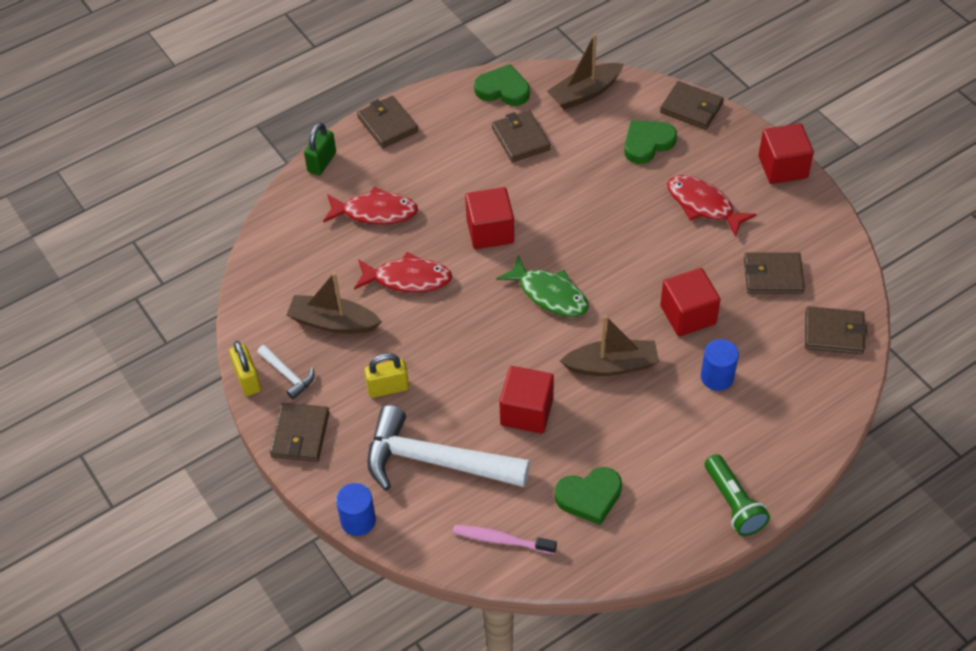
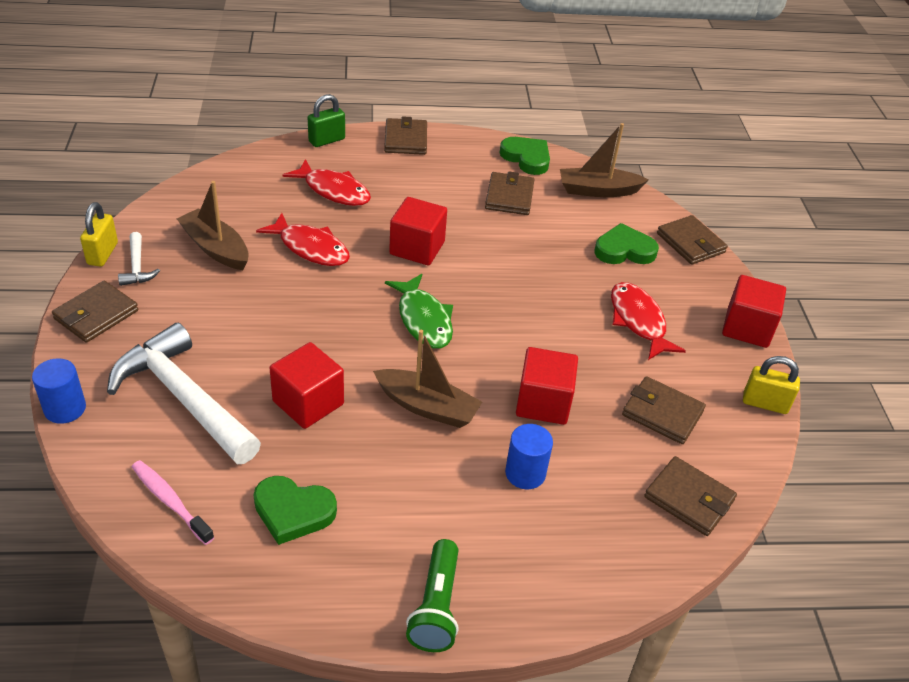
camera: 25 degrees right, 10 degrees down
yellow padlock [364,353,409,398] -> yellow padlock moved to [743,356,800,414]

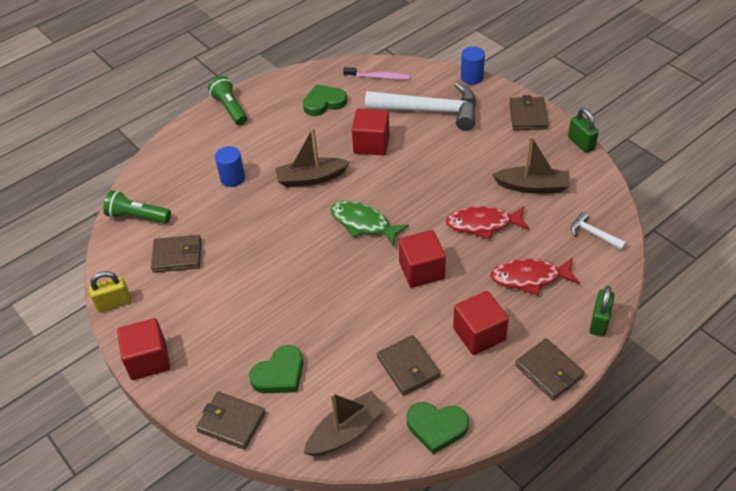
camera: 150 degrees right, 5 degrees up
yellow padlock [80,202,118,267] -> green padlock [568,108,599,153]
white hammer [118,232,160,286] -> white hammer moved to [571,212,627,250]
red cube [516,347,578,425] -> red cube moved to [453,291,509,355]
red fish [611,282,686,360] -> none
brown wallet [644,456,737,536] -> green flashlight [103,190,171,224]

